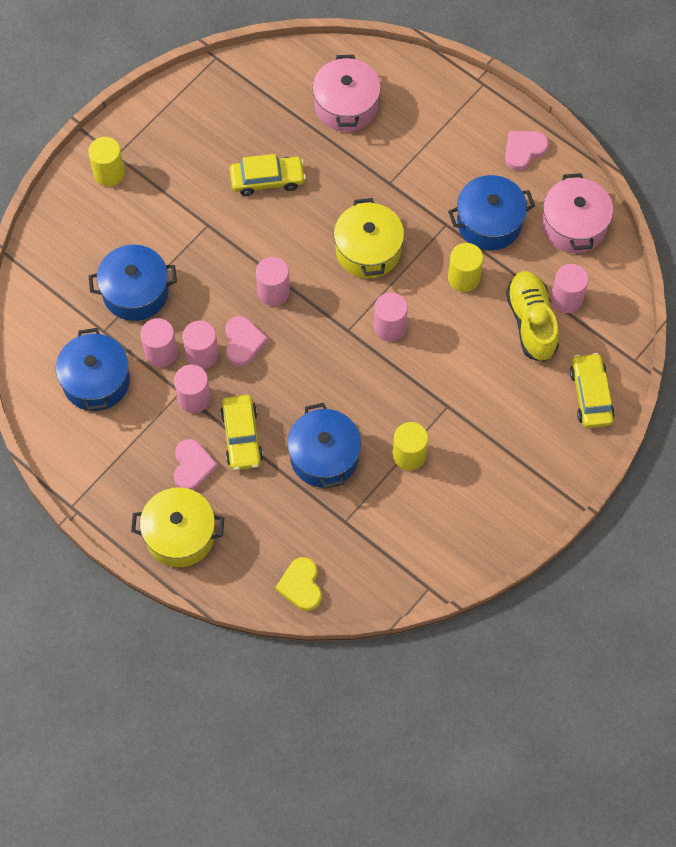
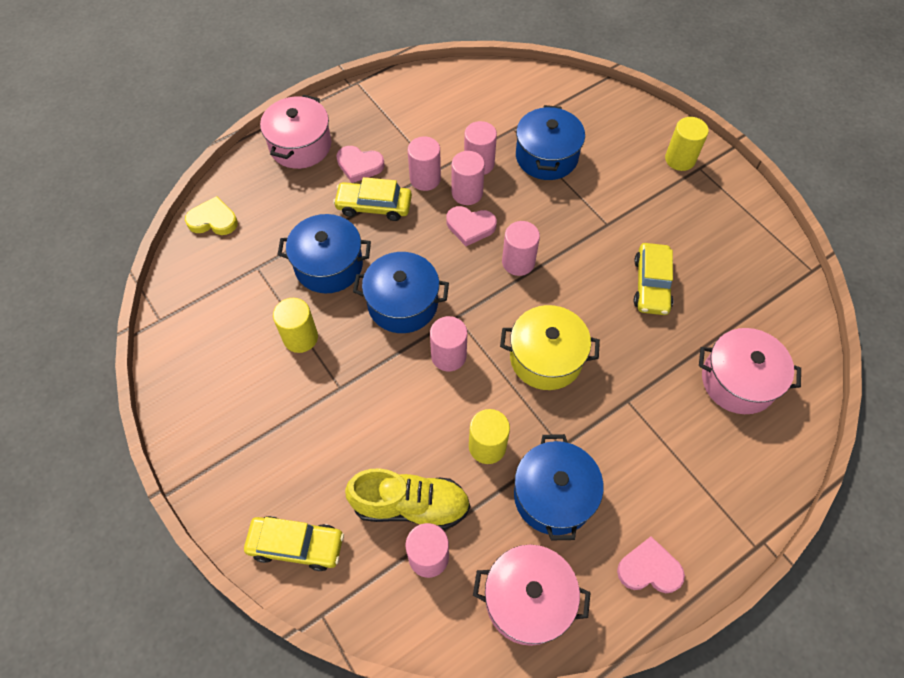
camera: 105 degrees right, 5 degrees down
blue pot [56,328,130,411] -> blue pot moved to [353,252,449,333]
yellow pot [131,487,224,567] -> pink pot [260,95,331,169]
pink heart [505,131,549,171] -> pink heart turned 60 degrees counterclockwise [617,536,685,593]

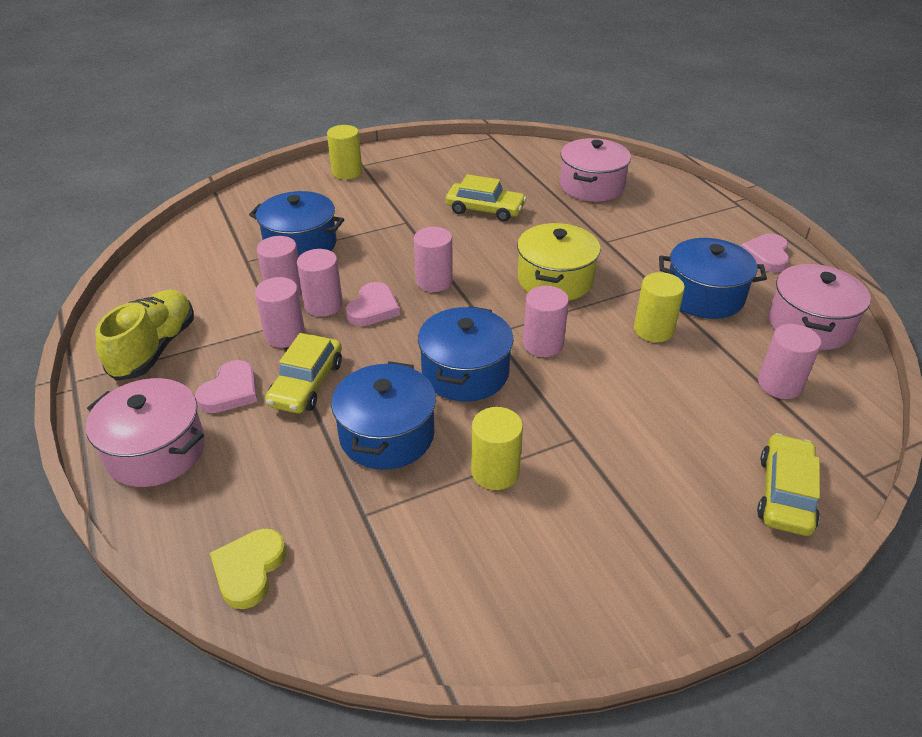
camera: 80 degrees left, 20 degrees down
yellow shoe [345,468,470,530] -> yellow shoe moved to [95,290,194,381]

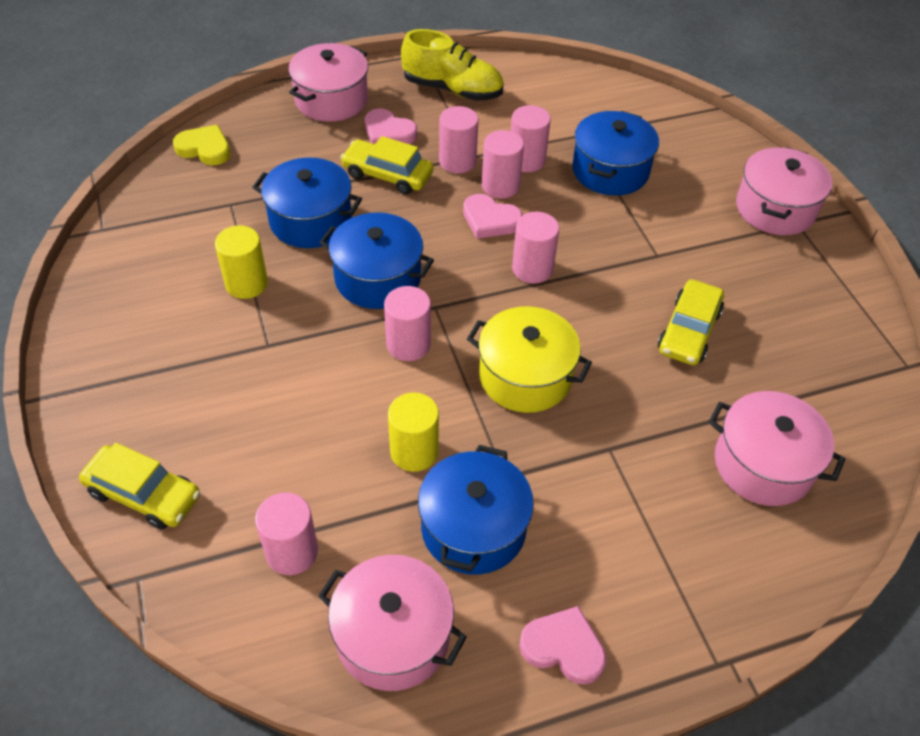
camera: 95 degrees right, 10 degrees up
yellow cylinder [327,125,362,180] -> pink pot [736,147,833,235]

